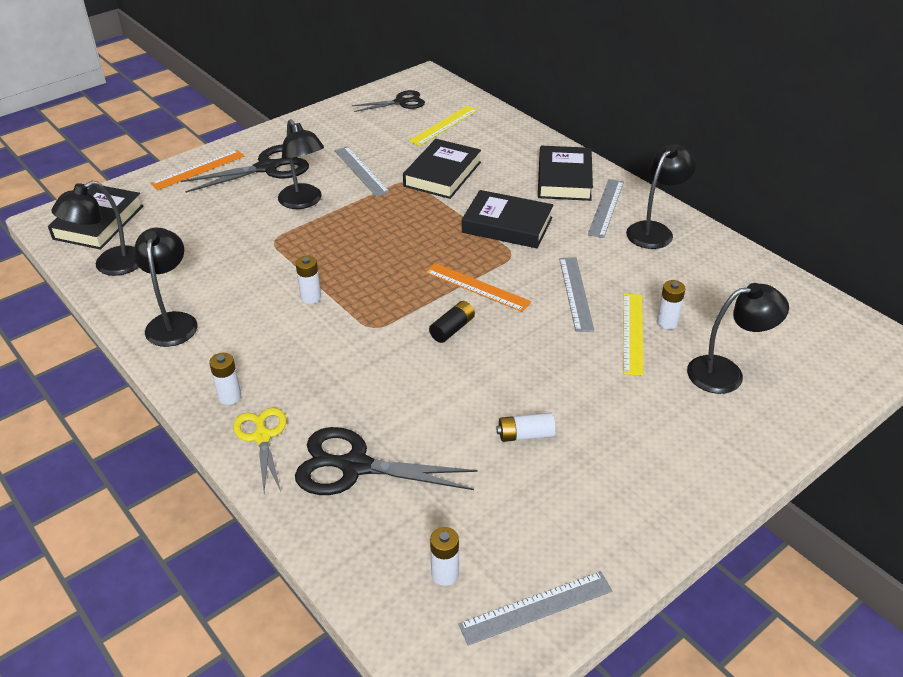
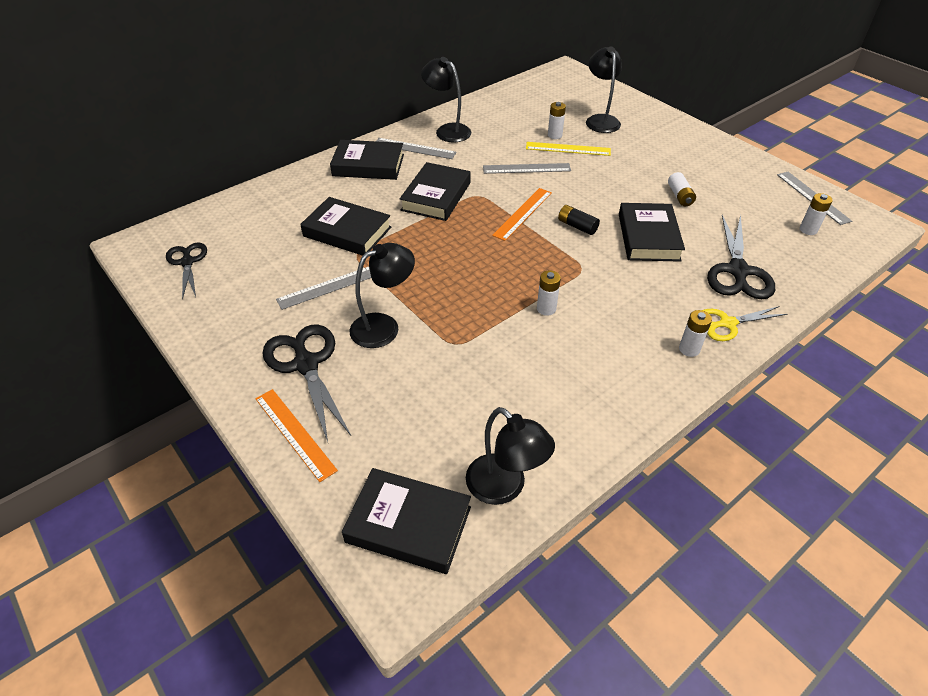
camera: 90 degrees left, 5 degrees up
black lamp [133,228,198,347] -> none
yellow ruler [409,105,478,146] -> none
none -> black book [619,203,685,262]

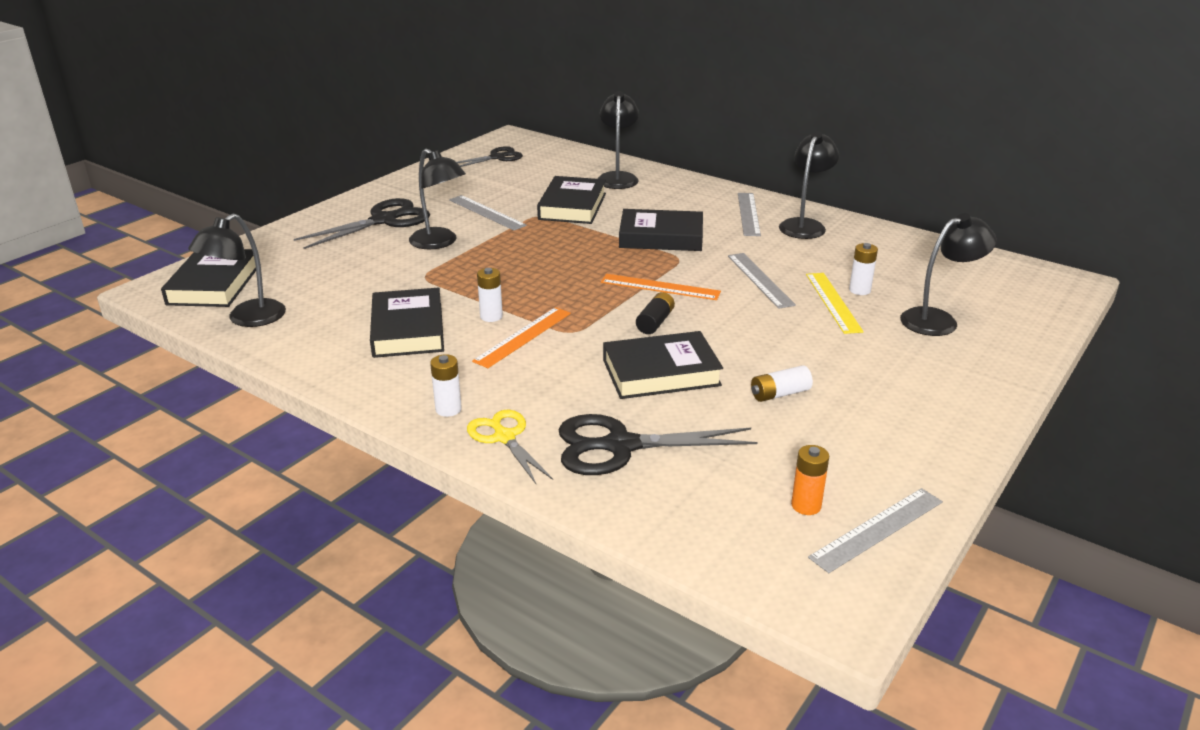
camera: 75 degrees right, 15 degrees down
orange ruler [255,389,338,482] -> orange ruler moved to [472,307,571,368]
black book [330,140,404,180] -> black book moved to [370,288,444,358]
white battery [800,193,833,235] -> none
none -> black lamp [597,91,639,189]
none -> orange battery [791,445,829,515]

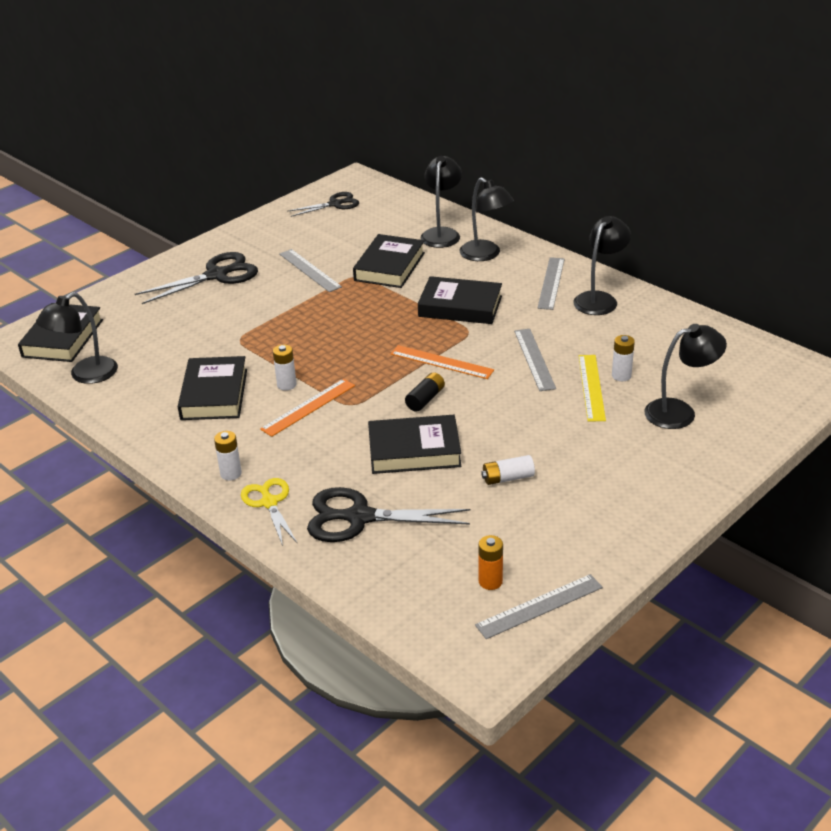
camera: 10 degrees right, 5 degrees up
black lamp [409,148,466,249] -> black lamp moved to [460,177,514,261]

